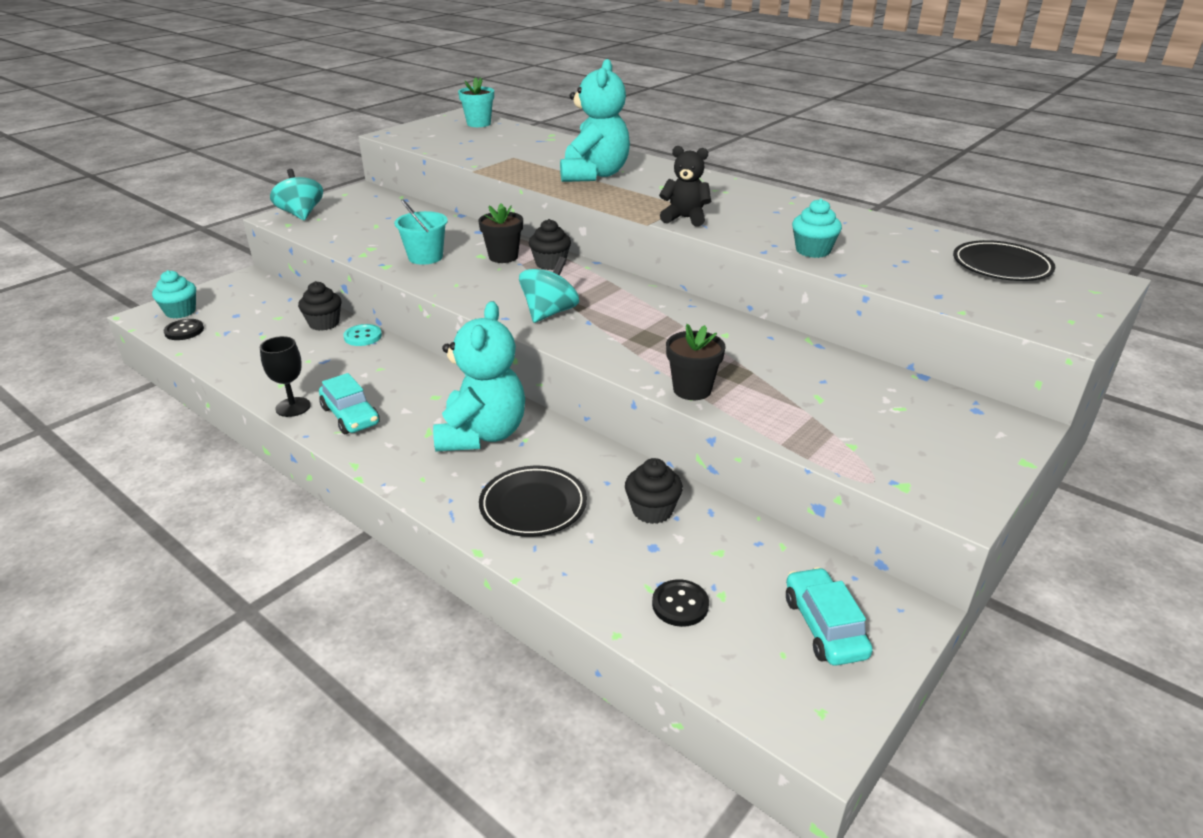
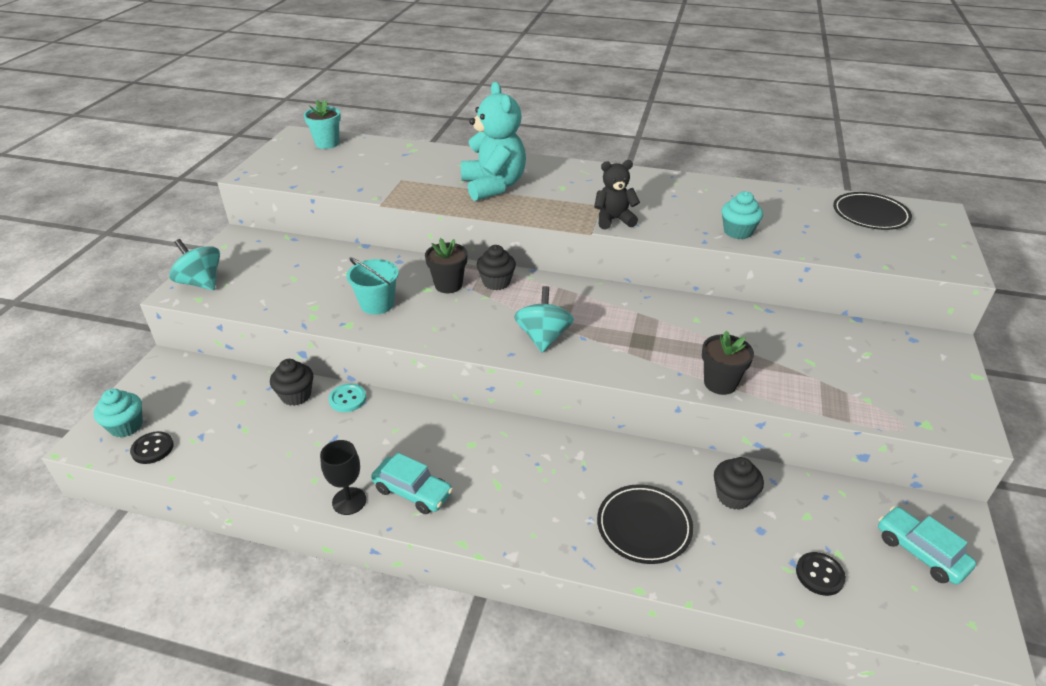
camera: 25 degrees left, 5 degrees up
turquoise teddy bear [433,301,525,452] -> none

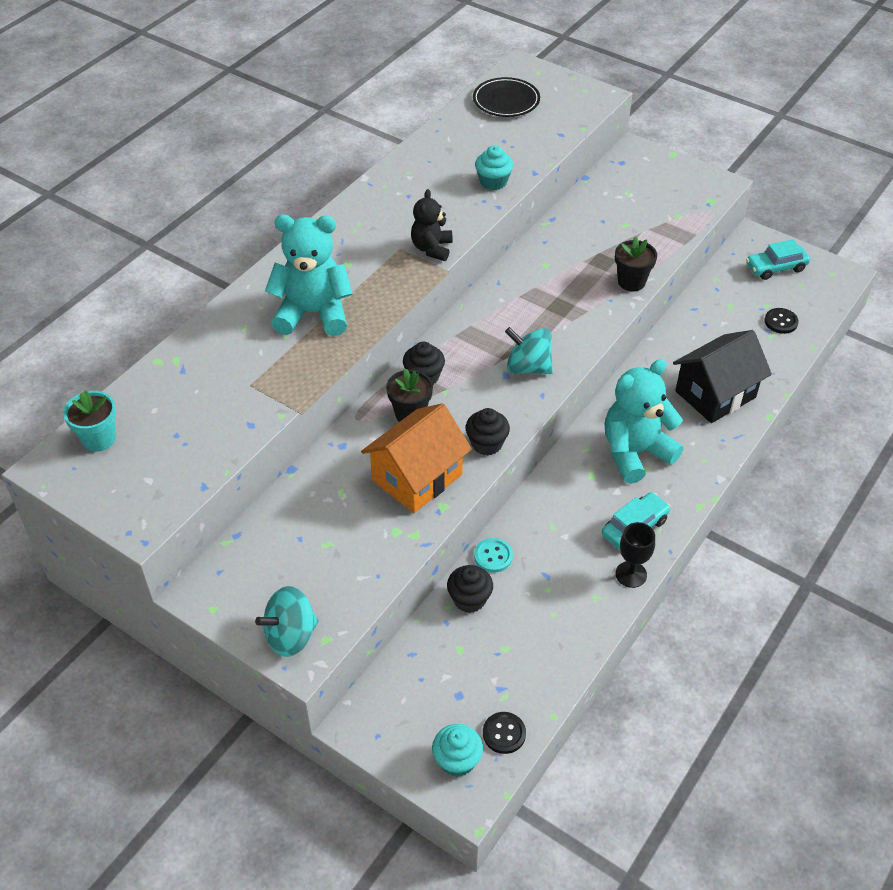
camera: 70 degrees left, 10 degrees up
turquoise bucket [346,257,399,315] -> orange house [361,403,472,513]
black plate [597,484,693,564] -> black house [673,330,772,423]
black cupcake [714,457,764,510] -> black cupcake moved to [466,408,510,456]
none -> turquoise teddy bear [605,359,683,484]

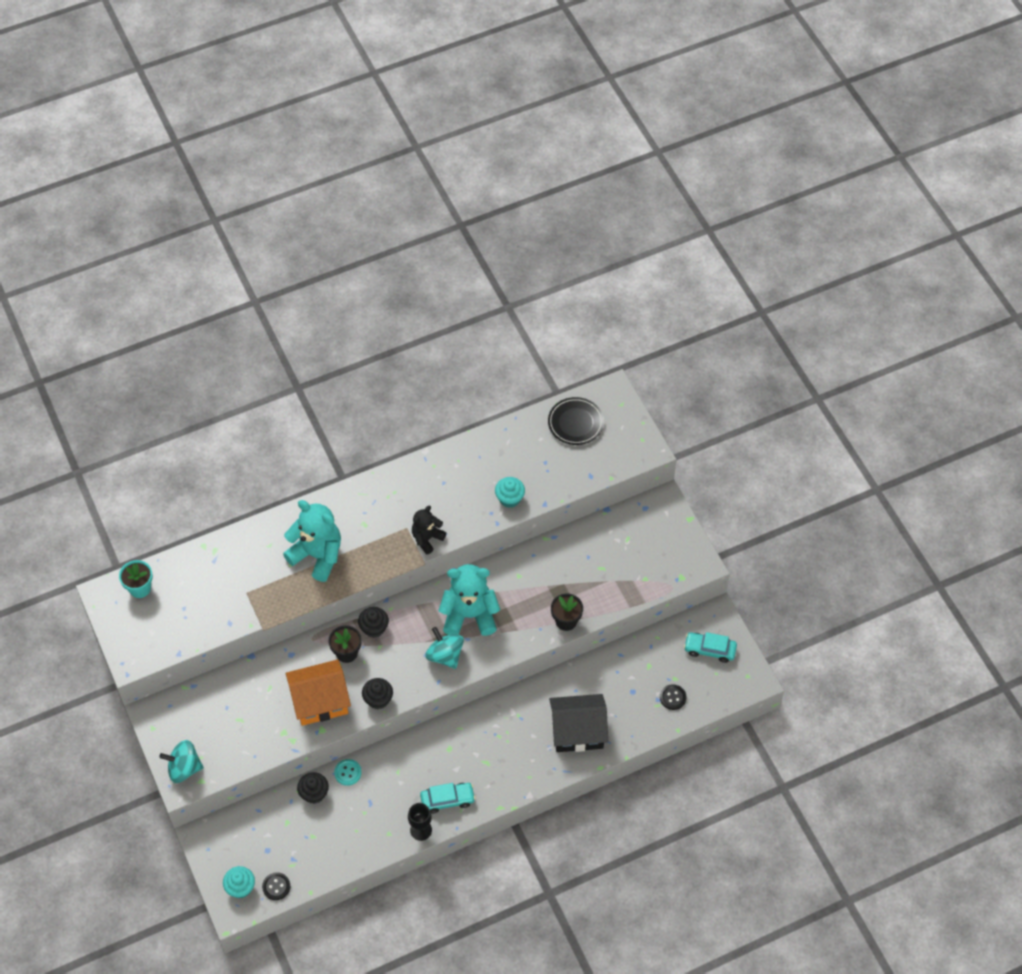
camera: 30 degrees right, 10 degrees up
turquoise teddy bear [605,359,683,484] -> turquoise teddy bear moved to [439,564,500,636]

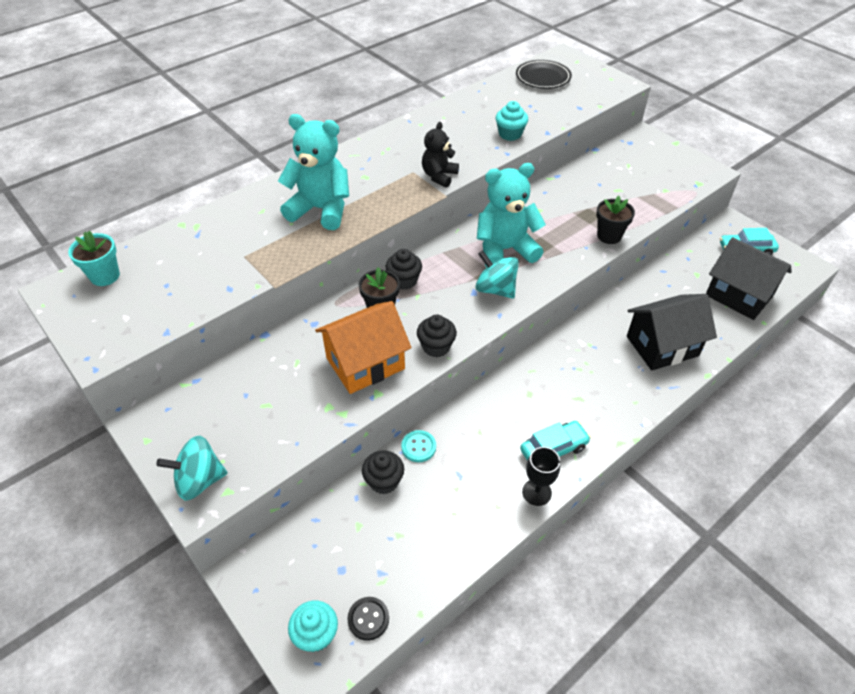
camera: 15 degrees left, 10 degrees down
black button [660,684,686,710] -> black house [706,237,792,320]

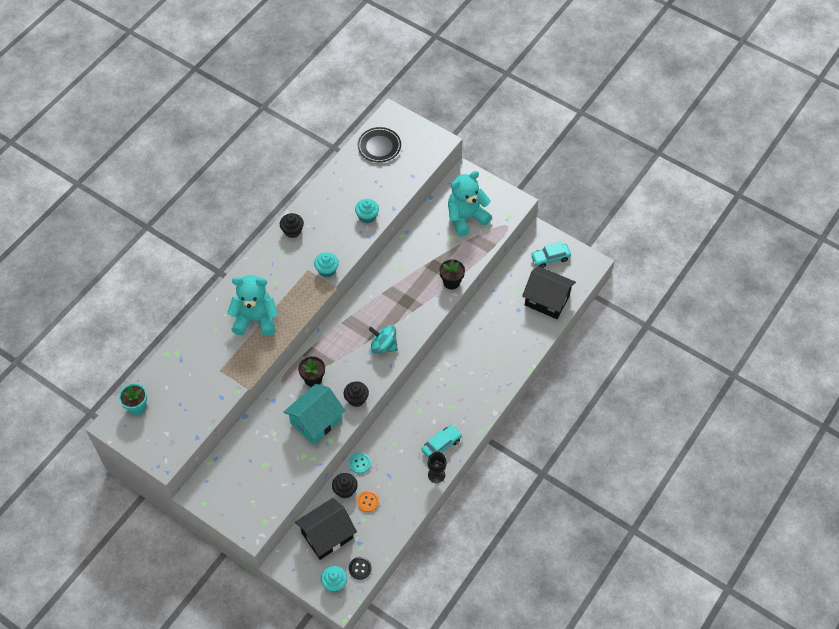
camera: 15 degrees left, 10 degrees up
turquoise spinning top [156,436,228,501] -> none
orange house [315,301,411,394] -> turquoise house [284,384,345,445]
black cupcake [386,249,422,290] -> black cupcake moved to [280,213,304,238]
black teddy bear [422,122,459,188] -> turquoise cupcake [314,252,339,277]
turquoise teddy bear [477,163,546,268] -> turquoise teddy bear moved to [448,171,492,237]
black house [627,294,717,370] -> black house moved to [295,498,357,560]
none -> orange button [357,491,379,512]

